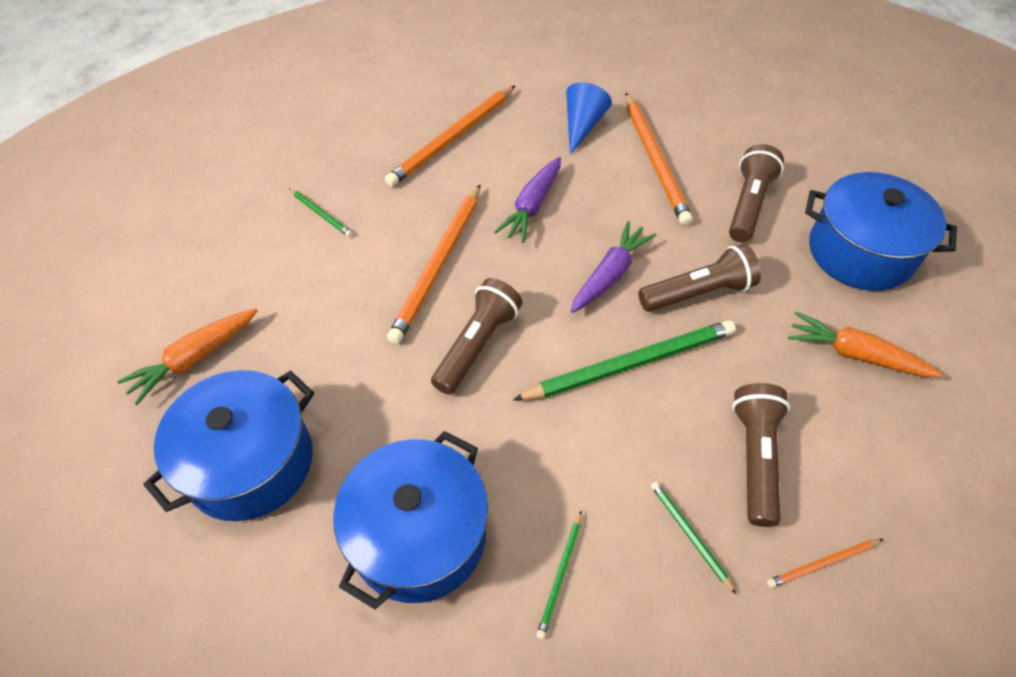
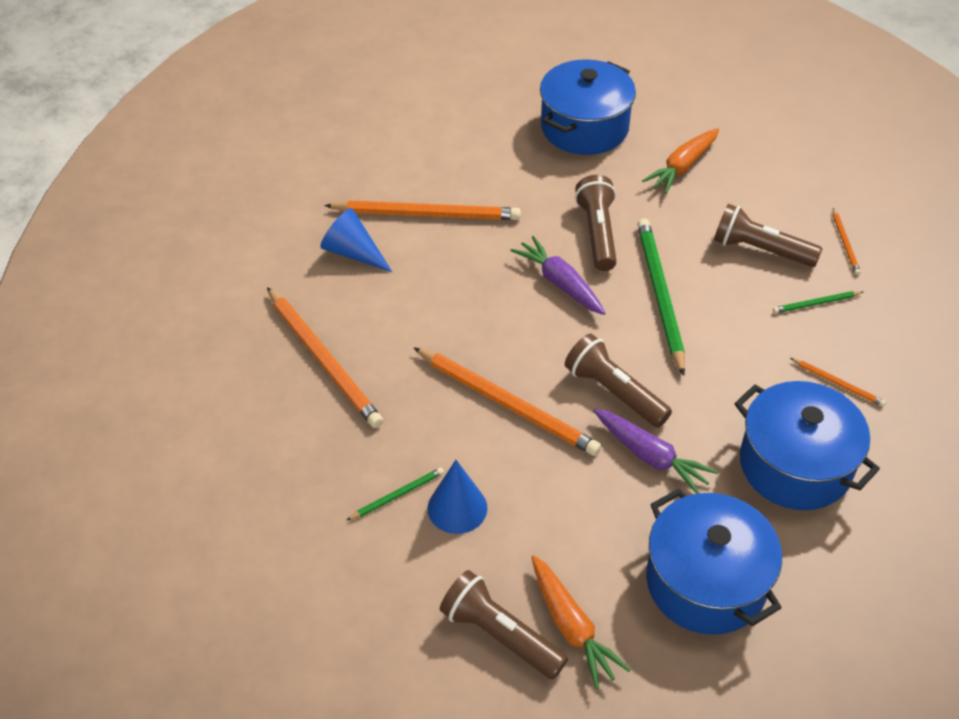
camera: 75 degrees left, 5 degrees down
purple carrot [494,157,561,243] -> purple carrot moved to [593,409,718,494]
green pencil [536,510,582,639] -> orange pencil [790,358,886,407]
brown flashlight [729,144,784,243] -> brown flashlight moved to [440,570,568,680]
none -> blue cone [428,460,487,534]

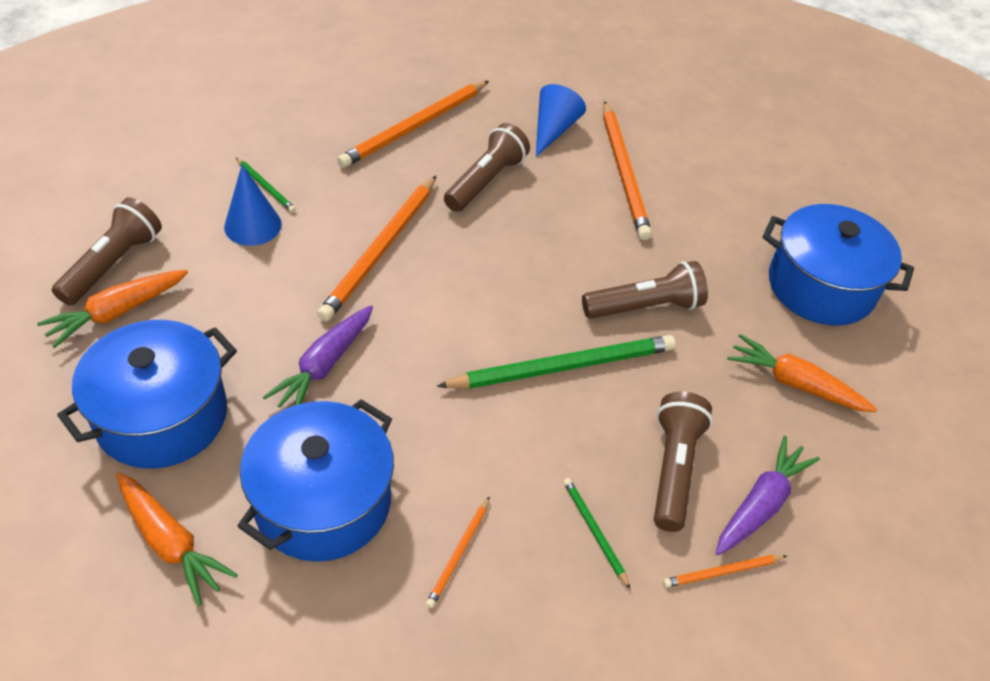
camera: 75 degrees right, 0 degrees up
purple carrot [510,236,606,315] -> purple carrot moved to [716,436,820,555]
brown flashlight [565,334,672,428] -> brown flashlight moved to [444,123,530,212]
none -> orange carrot [116,472,238,606]

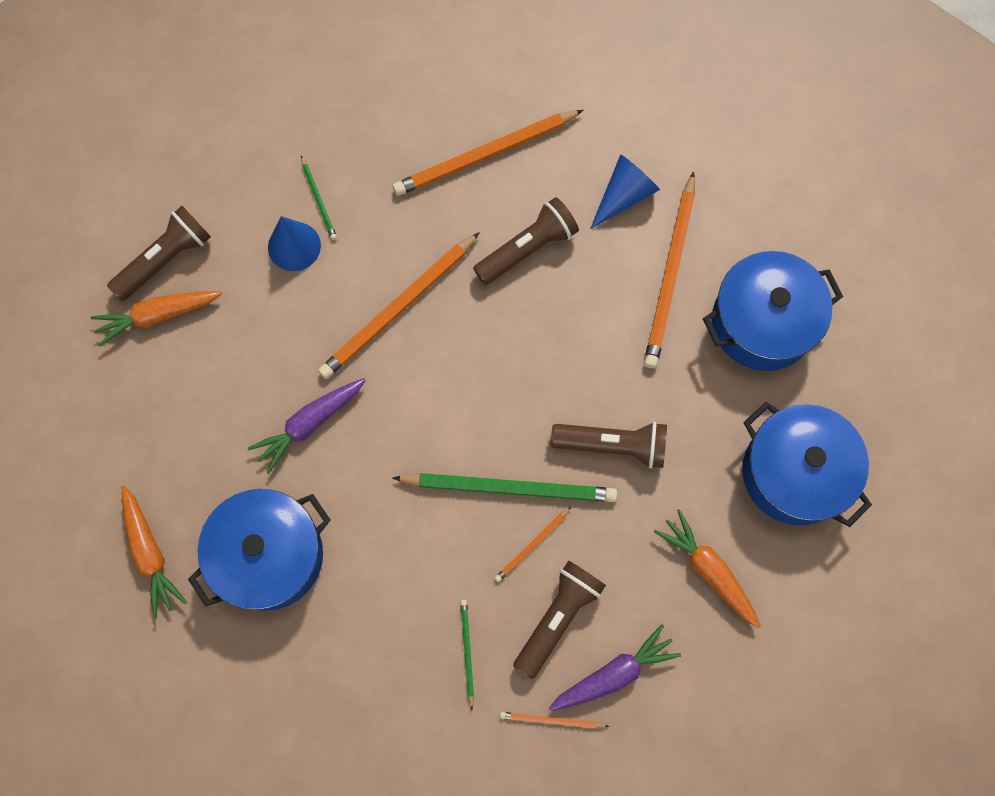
camera: 25 degrees right, 25 degrees up
blue pot [57,320,237,469] -> blue pot moved to [703,251,843,371]
orange pencil [426,496,490,608] -> orange pencil moved to [495,507,571,582]

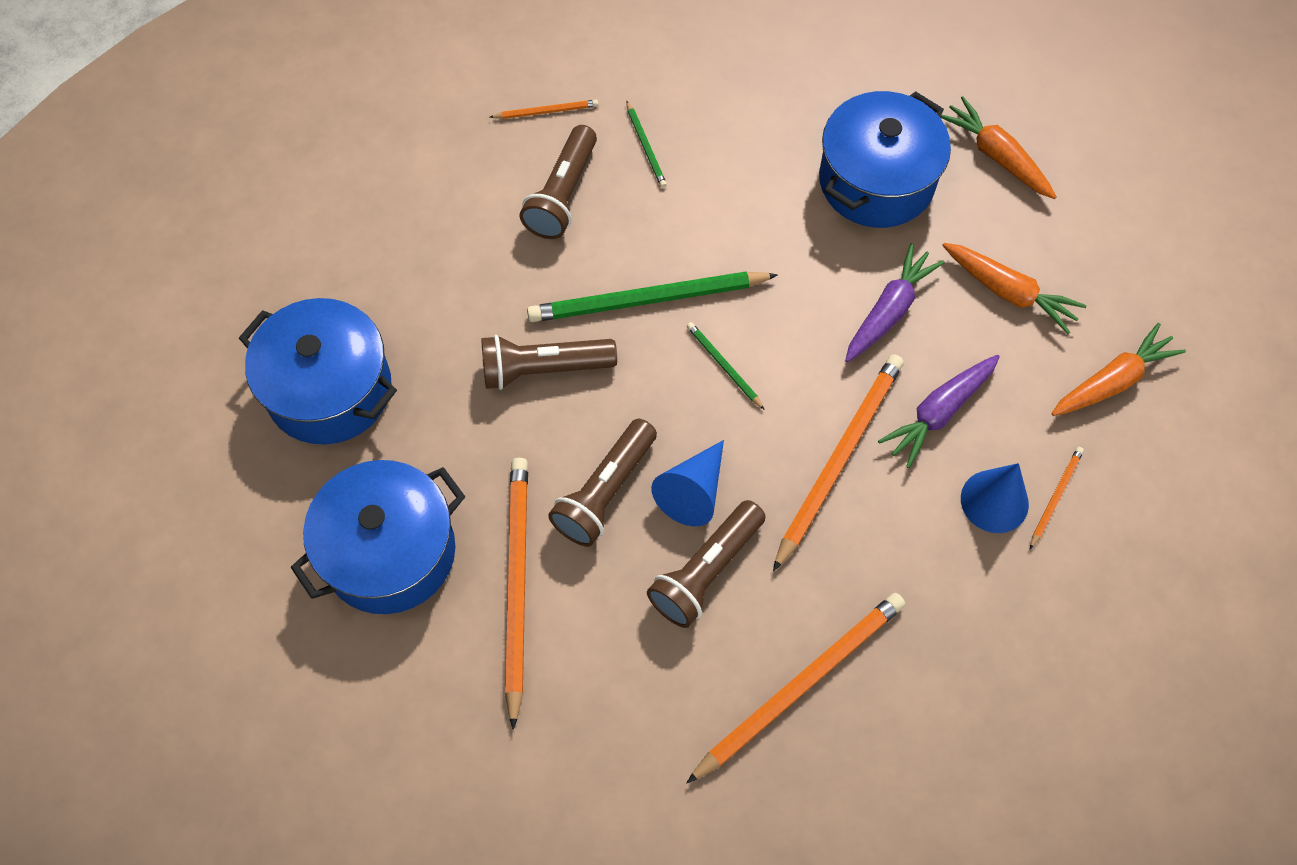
camera: 165 degrees right, 10 degrees down
brown flashlight [107,206,211,301] -> brown flashlight moved to [548,419,657,547]
green pencil [301,156,337,240] -> green pencil moved to [687,322,765,410]
orange pencil [495,507,571,582] -> orange pencil moved to [1030,447,1084,549]
purple carrot [549,624,681,711] -> purple carrot moved to [878,355,1000,468]
blue cone [590,154,660,229] -> blue cone moved to [651,440,724,526]
orange carrot [654,509,761,628] -> orange carrot moved to [942,243,1087,334]

